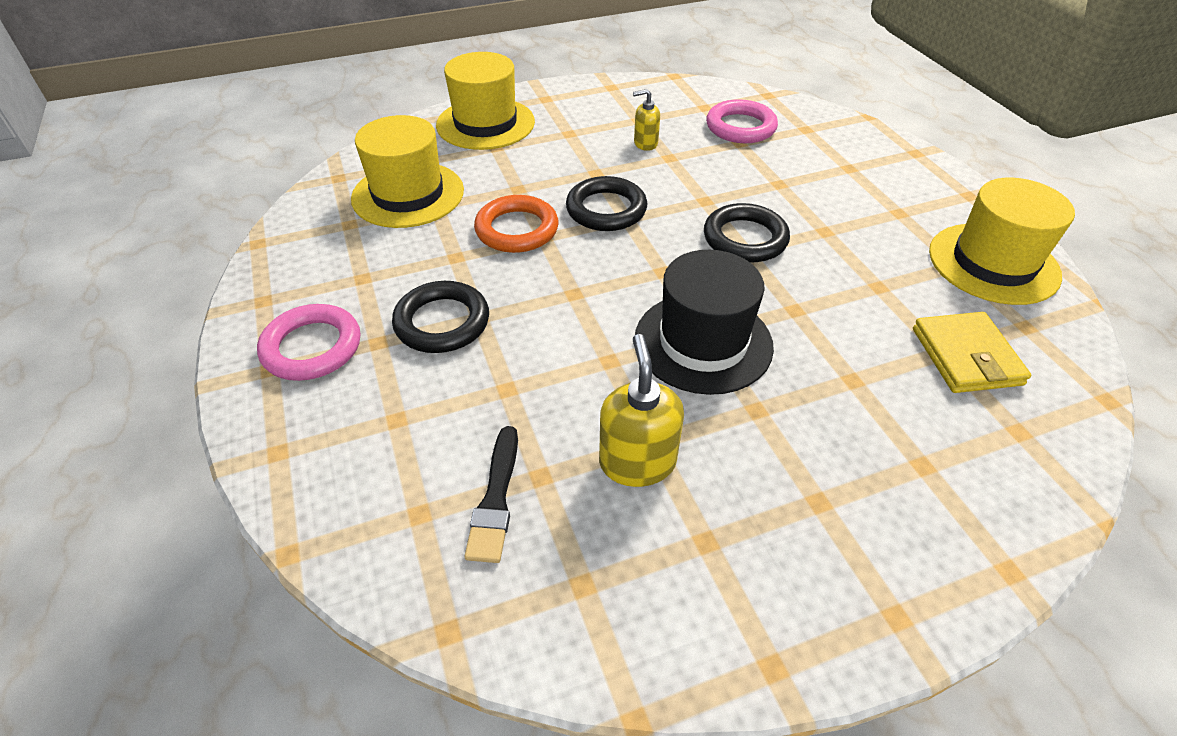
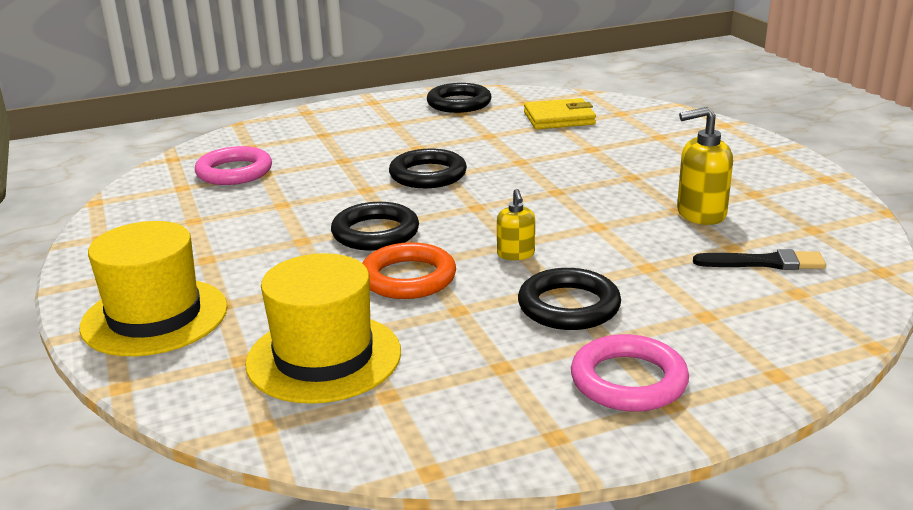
camera: 90 degrees left, 20 degrees down
yellow soap dispenser [633,89,660,151] -> yellow soap dispenser moved to [497,189,535,260]
black hat [635,250,774,395] -> none
yellow hat [929,178,1075,305] -> black ring [427,83,492,113]

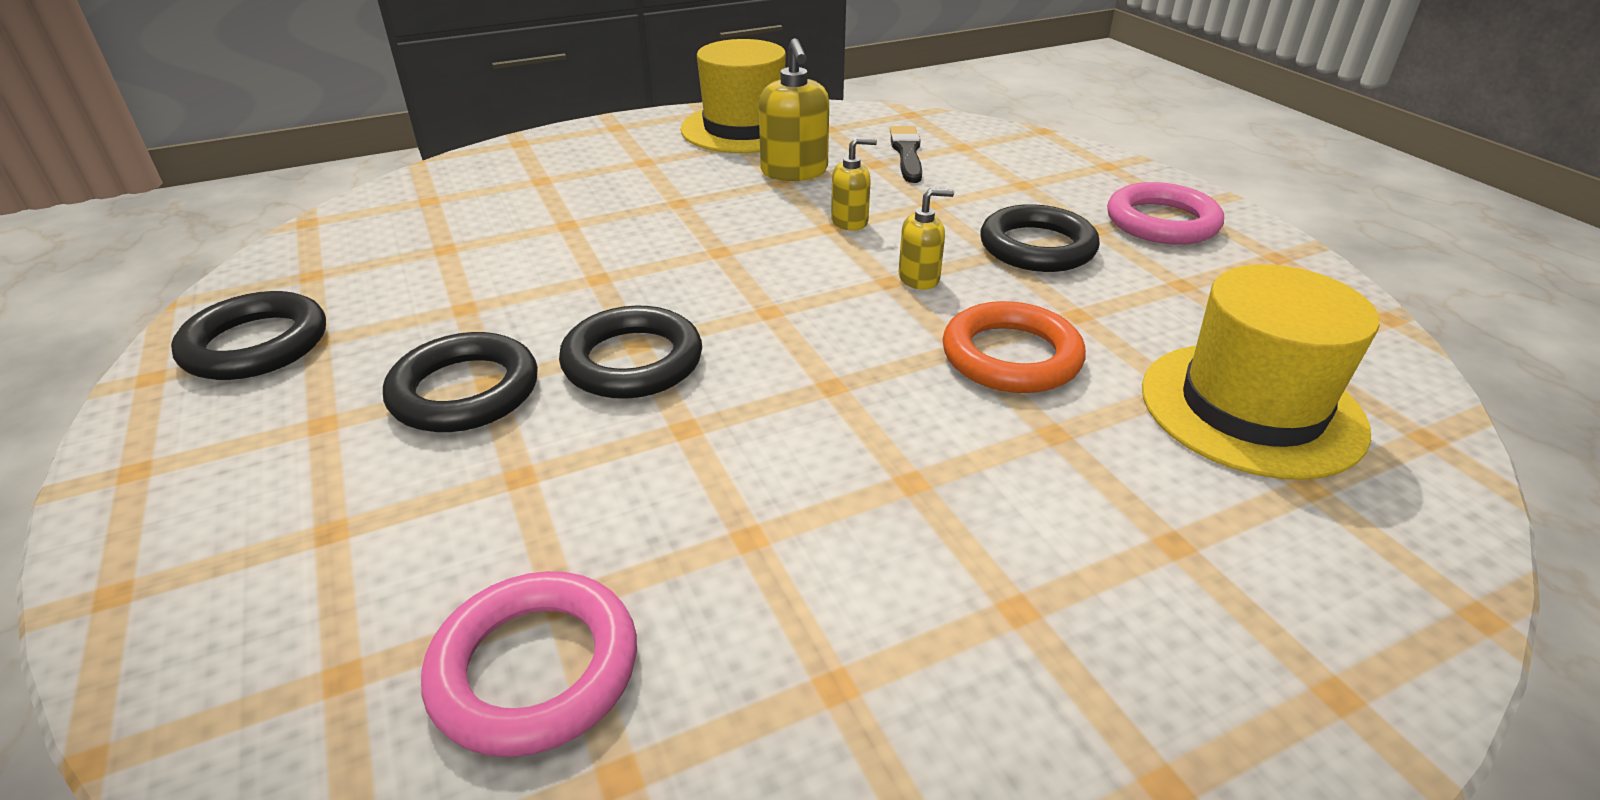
camera: 95 degrees left, 10 degrees up
yellow hat [80,221,228,356] -> yellow hat moved to [681,39,786,153]
black ring [331,202,419,250] -> black ring moved to [383,332,538,432]
yellow wallet [524,98,596,129] -> none
none -> yellow soap dispenser [831,137,877,231]

